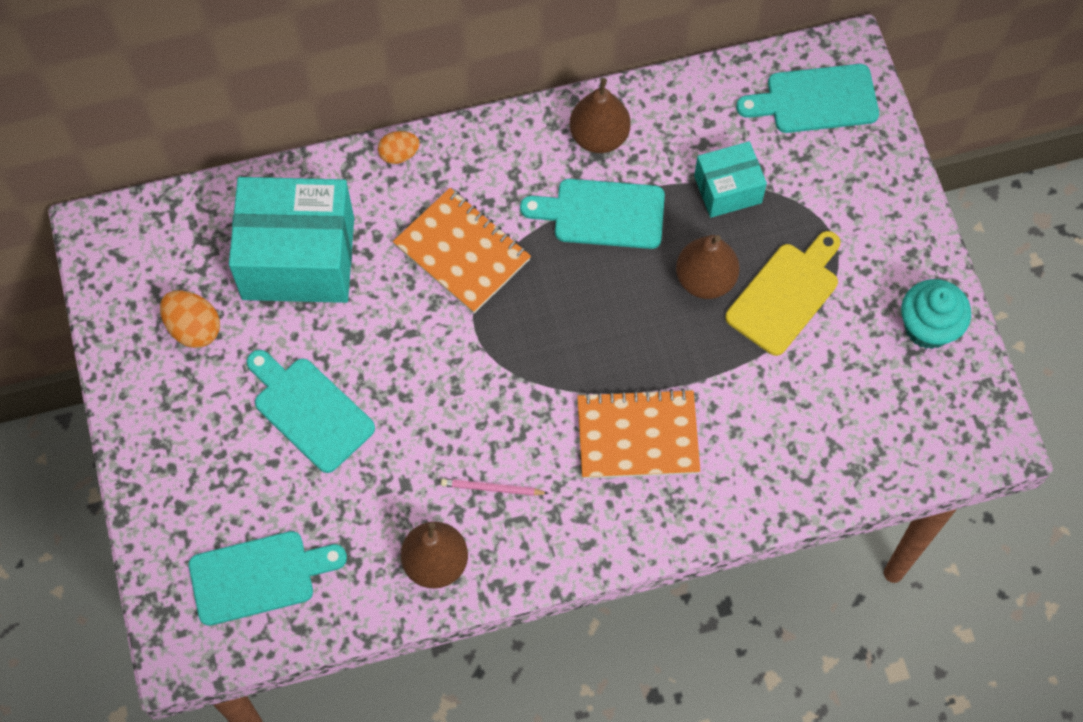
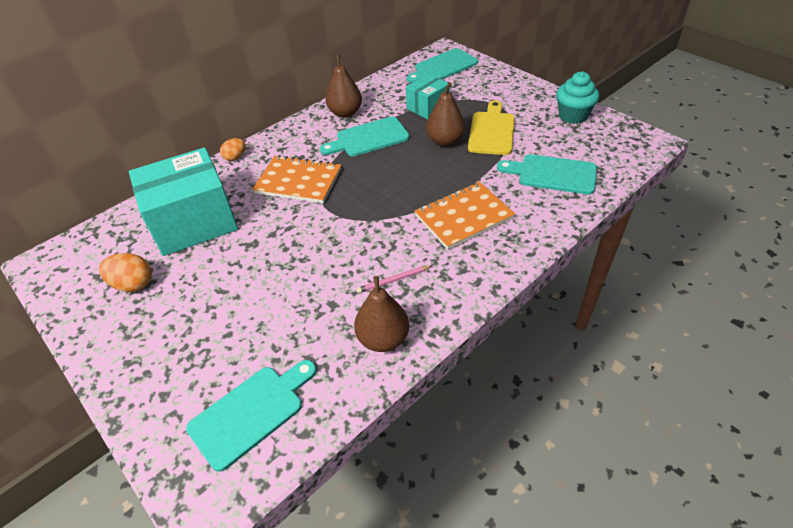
camera: 25 degrees left, 20 degrees down
turquoise cutting board [247,350,375,473] -> turquoise cutting board moved to [497,154,597,194]

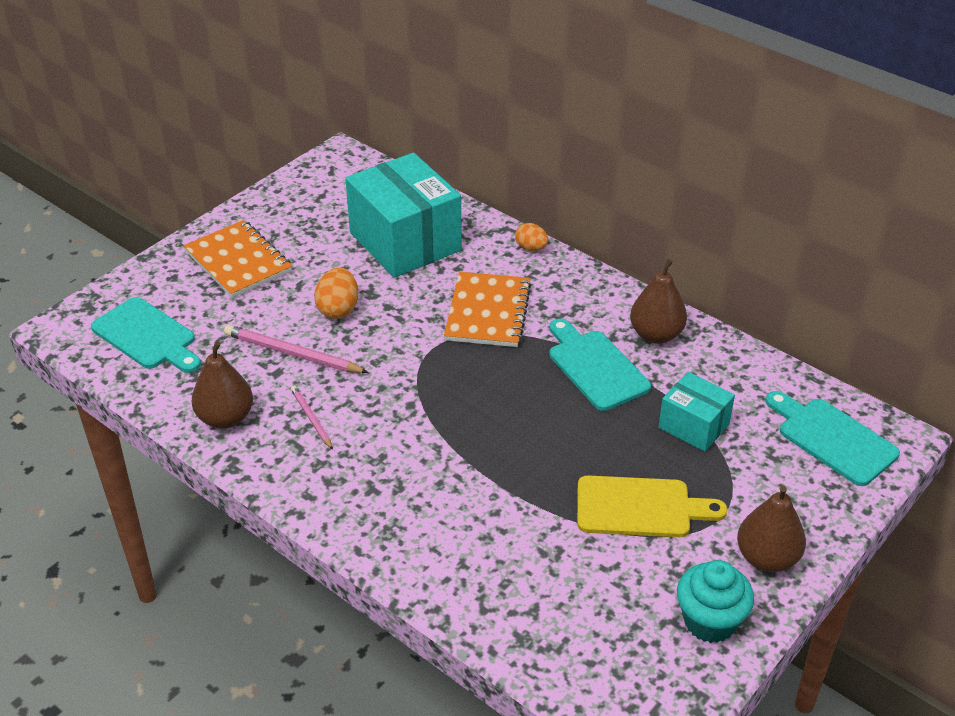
camera: 80 degrees right, 5 degrees down
orange egg [99,253,152,292] -> orange egg moved to [314,268,358,319]
orange notebook [414,182,515,250] -> orange notebook moved to [184,220,292,298]
brown pear [426,82,465,147] -> brown pear moved to [737,485,806,572]
turquoise cutting board [497,154,597,194] -> none
none -> pink pencil [224,325,369,373]

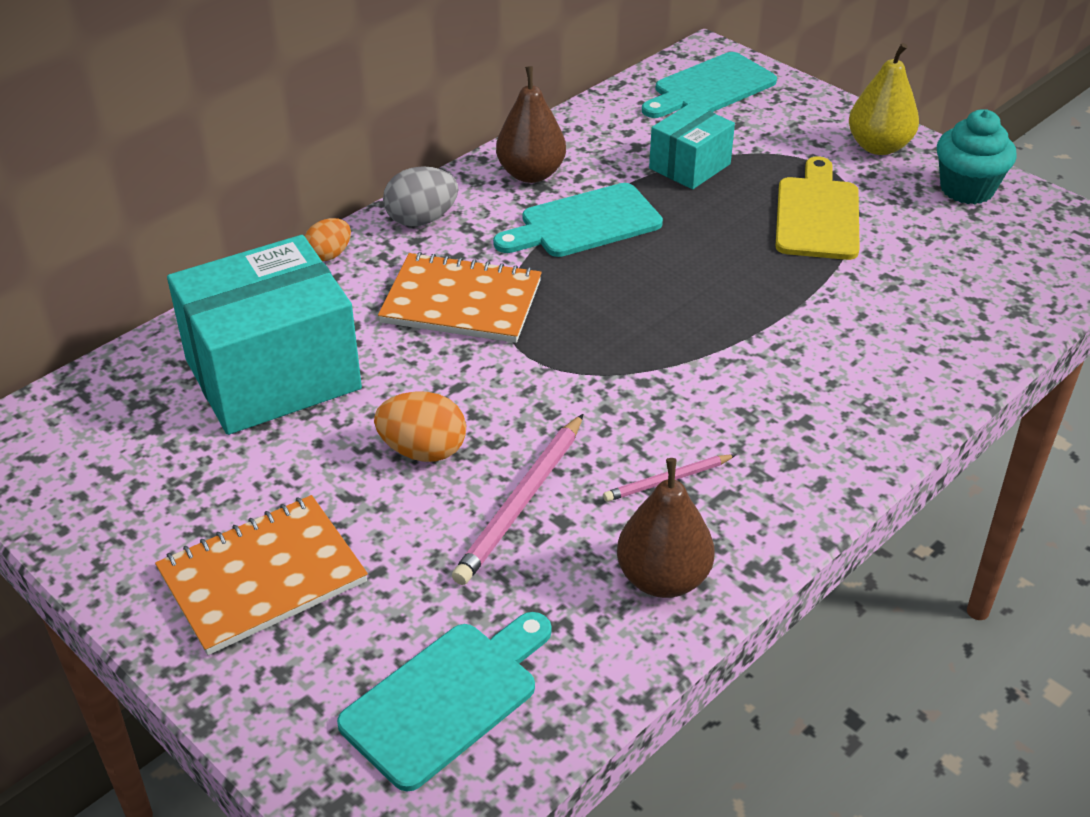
camera: 85 degrees left, 0 degrees up
brown pear [737,485,806,572] -> yellow pear [849,43,919,155]
none -> grey egg [383,166,458,227]

